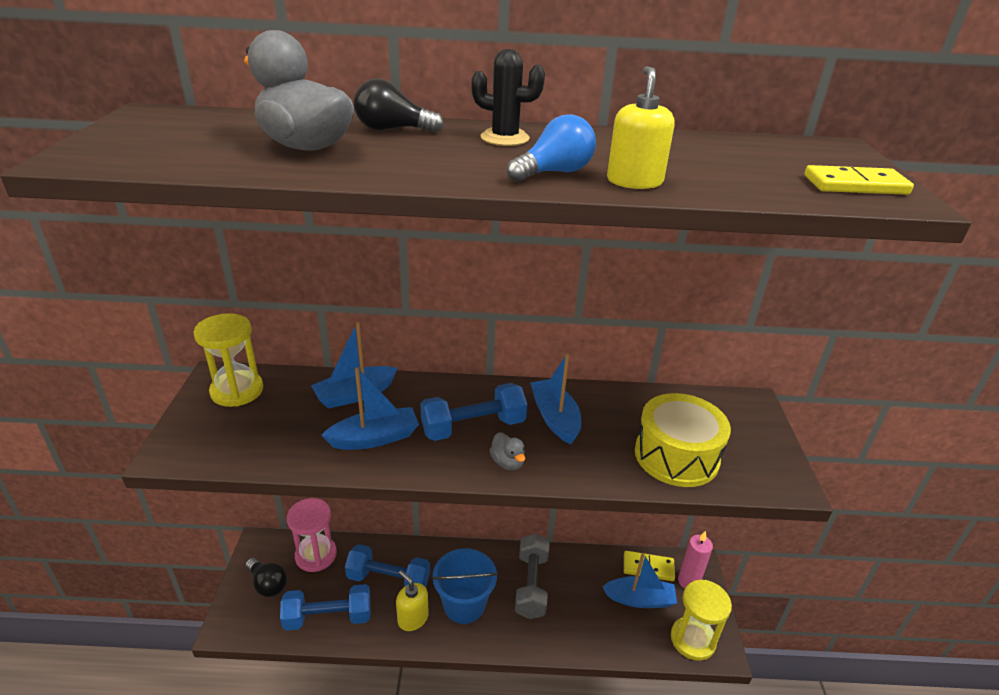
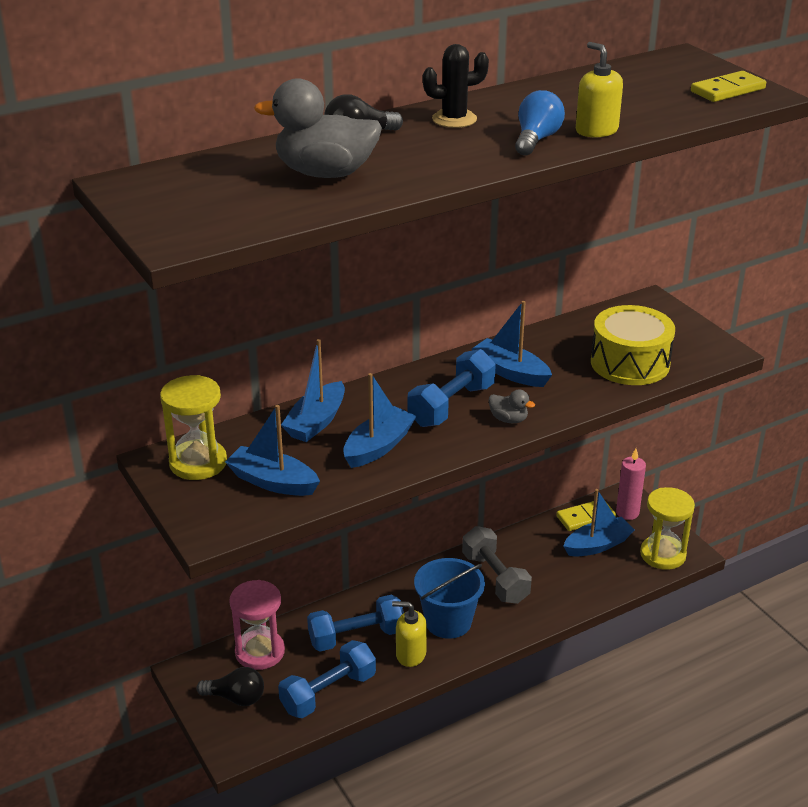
camera: 30 degrees left, 0 degrees up
none -> blue boat [225,405,320,496]

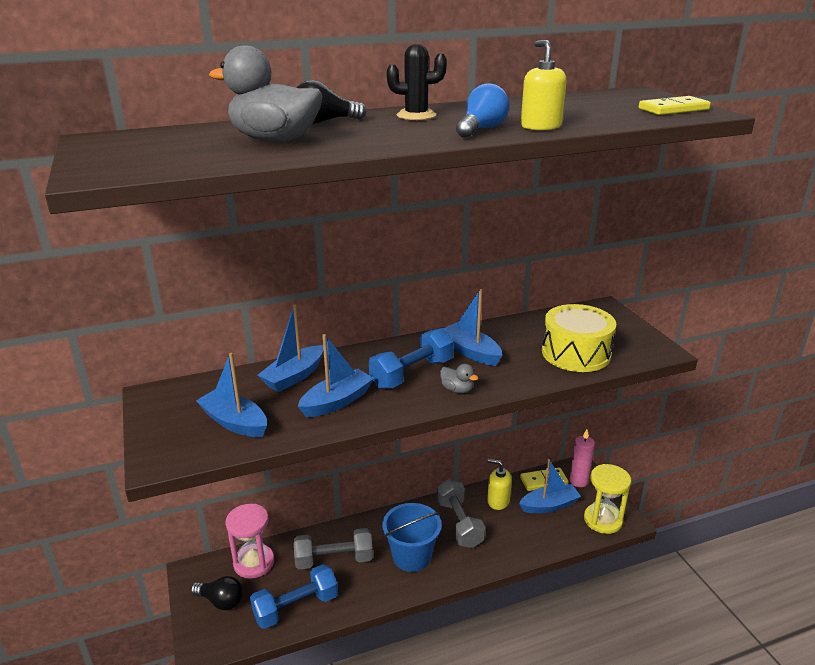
camera: 10 degrees right, 5 degrees down
yellow hourglass [160,375,227,480] -> none
blue dumbbell [307,595,404,652] -> grey dumbbell [294,528,373,570]
yellow soap dispenser [392,601,427,667] -> yellow soap dispenser moved to [487,459,512,510]

